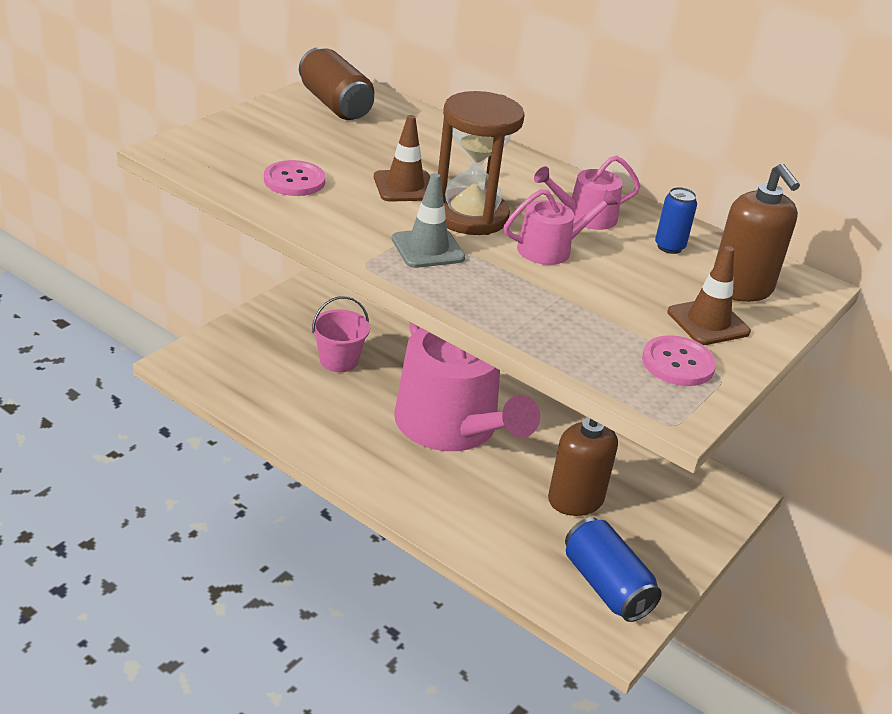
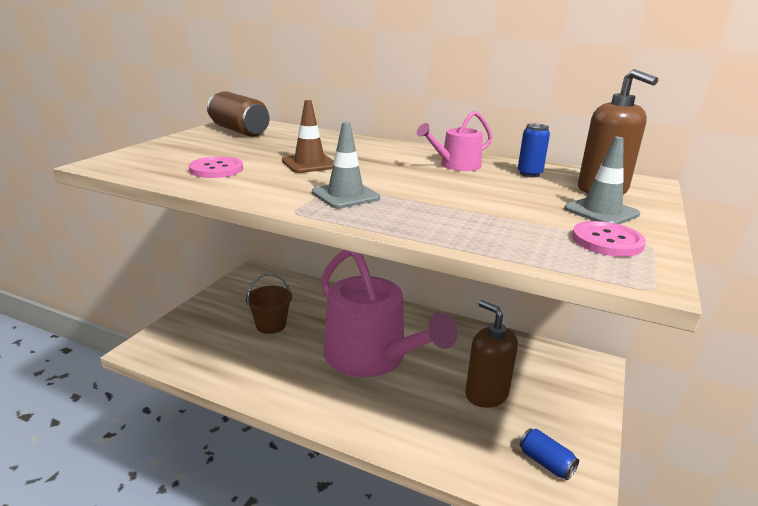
camera: 10 degrees left, 10 degrees down
pink bucket [312,296,370,372] -> brown bucket [246,273,292,334]
brown hourglass [438,91,525,235] -> none
pink watering can [504,189,618,265] -> none
blue can [565,517,662,622] -> blue can [519,428,579,480], size x0.59
brown traffic cone [668,246,751,345] -> grey traffic cone [564,137,640,225]

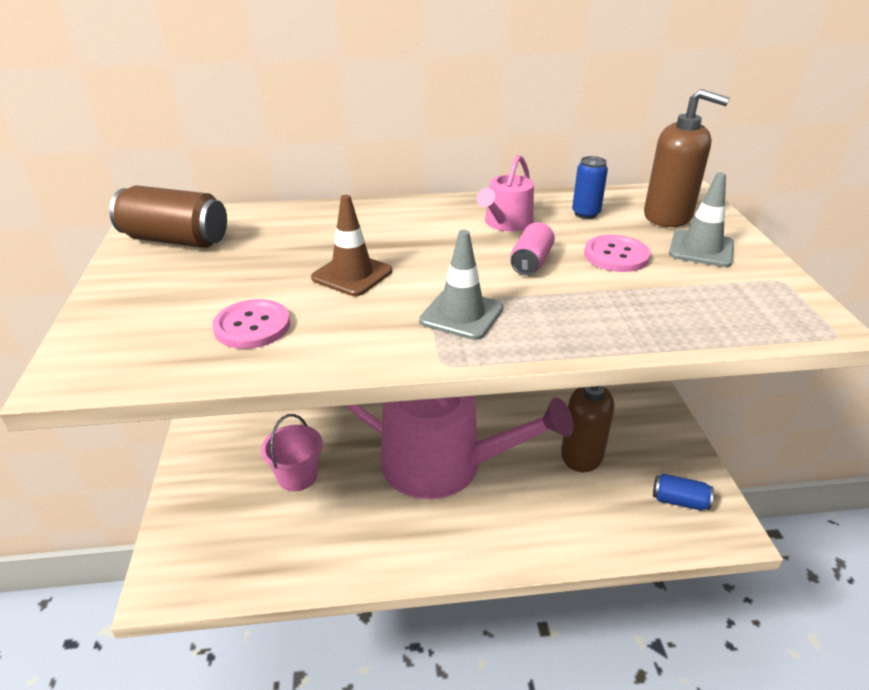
camera: 30 degrees left, 10 degrees up
brown bucket [246,273,292,334] -> pink bucket [261,414,323,491]
pink button [572,221,646,257] -> pink button moved to [584,235,651,272]
none -> pink can [511,222,555,275]

